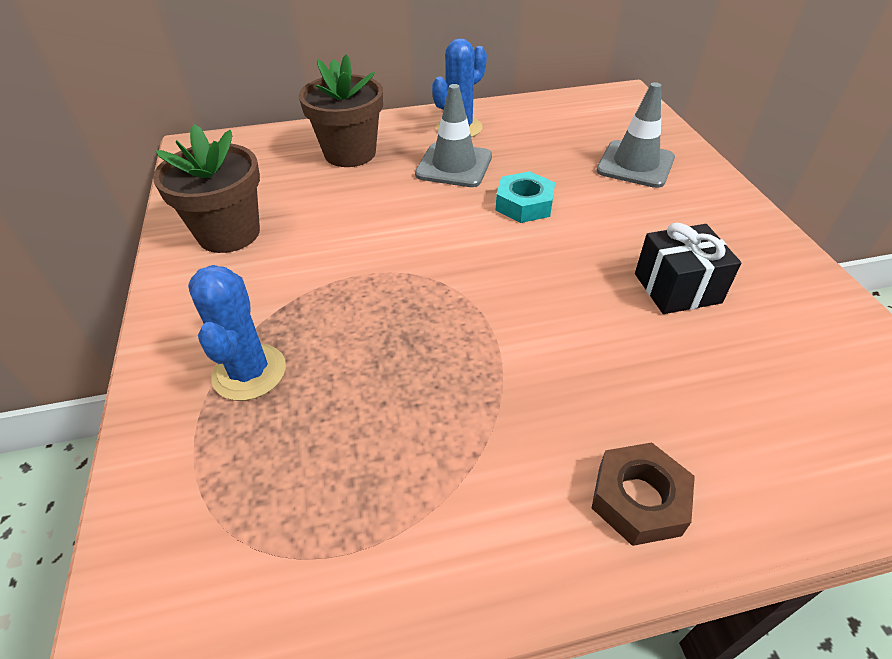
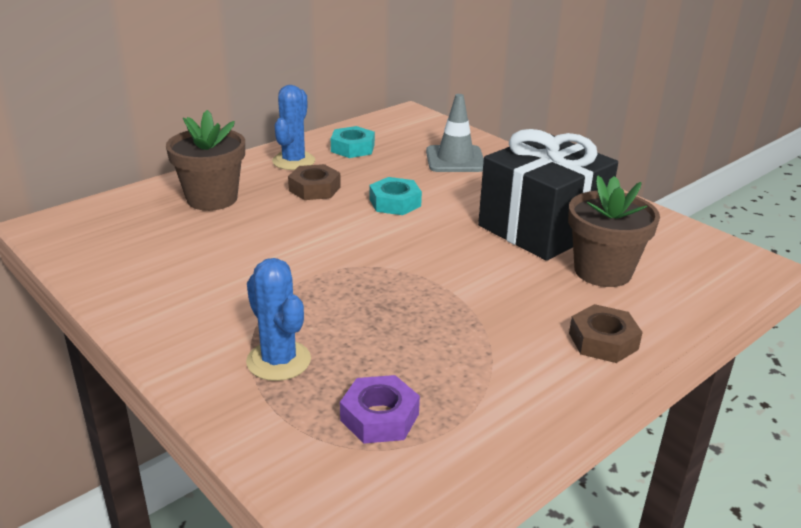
camera: 30 degrees left, 15 degrees down
brown flower pot [153,124,260,253] -> brown flower pot moved to [568,176,660,287]
grey traffic cone [415,84,492,187] -> brown nut [288,164,341,200]
black gift [635,223,742,314] -> black gift [478,129,618,261], size x1.90
none -> turquoise nut [331,126,375,158]
none -> purple nut [340,375,420,443]

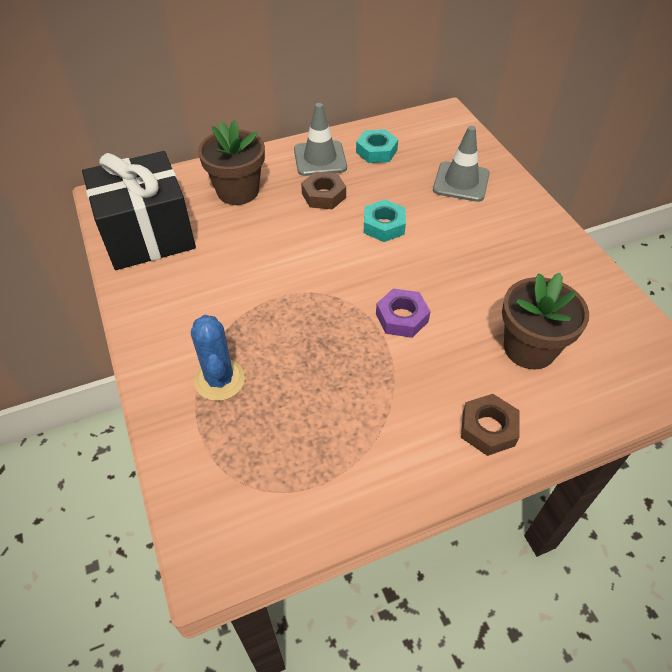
camera: 20 degrees right, 20 degrees up
blue cactus [272,85,315,170] -> grey traffic cone [294,103,347,176]
purple nut [340,375,420,443] -> purple nut moved to [376,288,430,338]
black gift [478,129,618,261] -> black gift moved to [82,151,196,270]

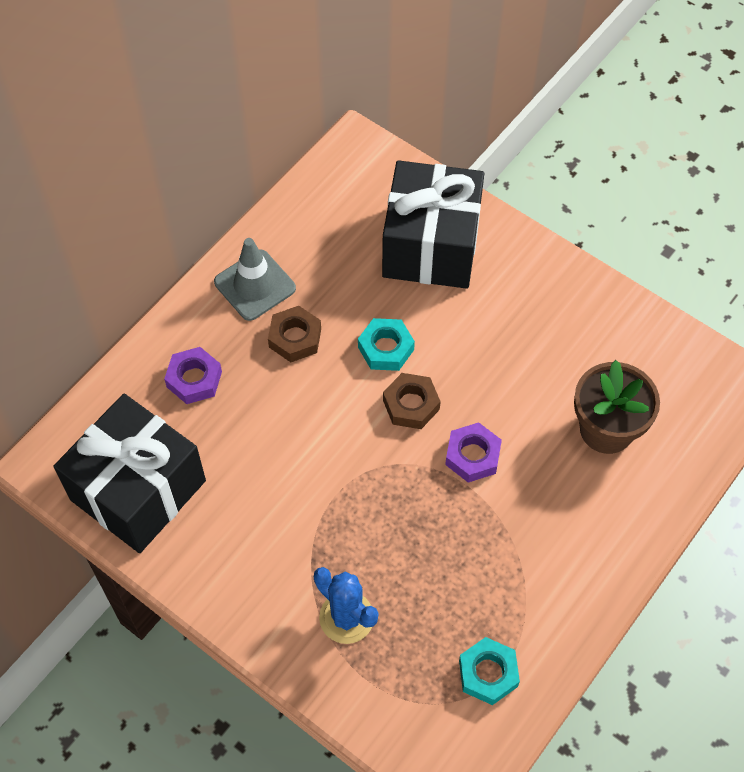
camera: 30 degrees left, 10 degrees up
brown flower pot [198,120,265,205] -> purple nut [164,347,222,404]
turquoise nut [356,129,398,163] -> turquoise nut moved to [459,637,520,705]
grey traffic cone [433,126,490,202] -> black gift [382,160,484,289]
brown nut [461,394,519,456] -> brown nut moved to [383,373,441,429]

